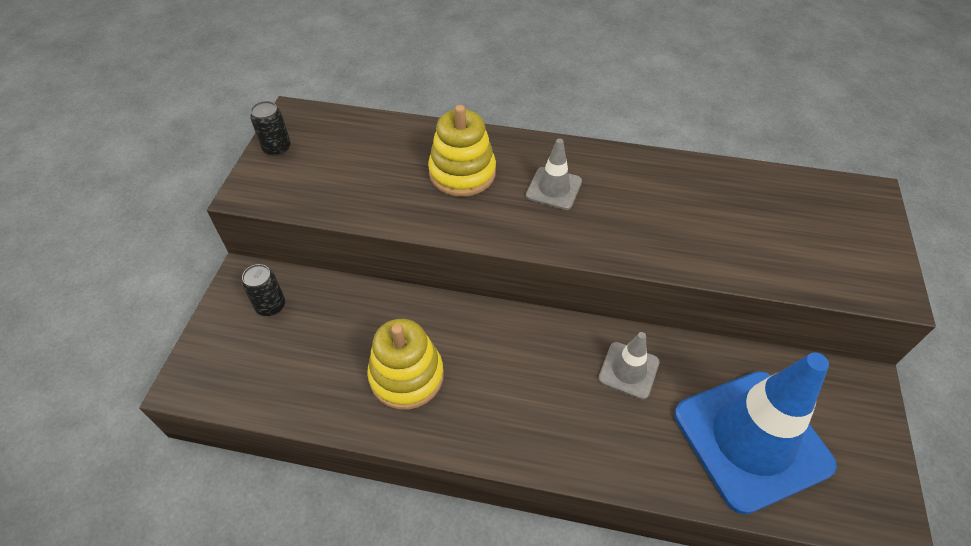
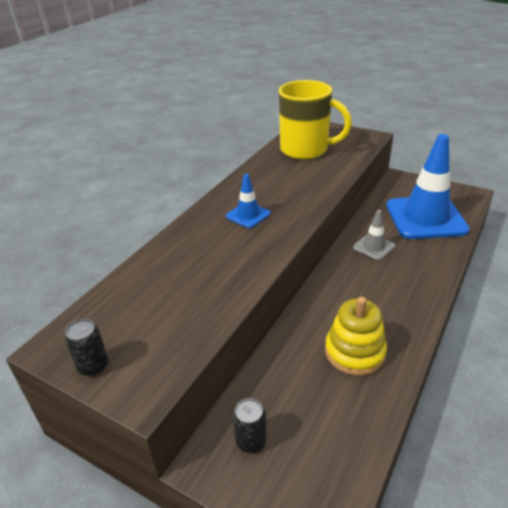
camera: 70 degrees left, 15 degrees down
yellow stacking toy [428,105,496,197] -> none
grey traffic cone [526,139,582,210] -> blue traffic cone [226,174,271,228]
none -> yellow mug [279,80,352,159]

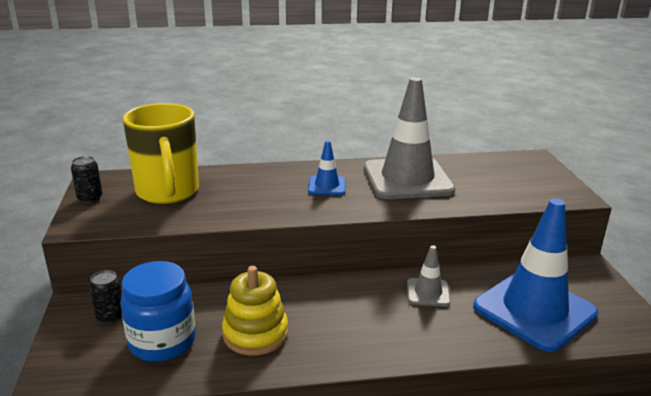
camera: 50 degrees right, 10 degrees down
yellow mug [279,80,352,159] -> yellow mug moved to [123,103,199,204]
none -> blue jar [120,261,196,362]
none -> grey traffic cone [364,77,455,199]

